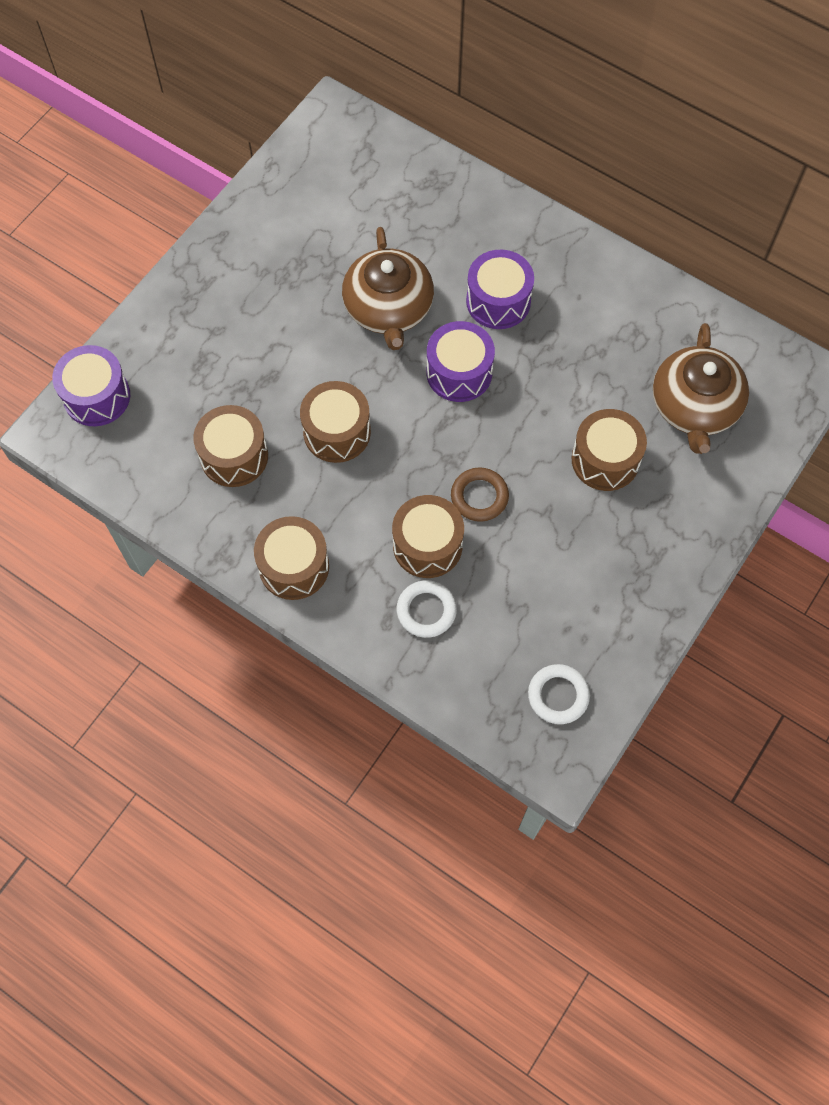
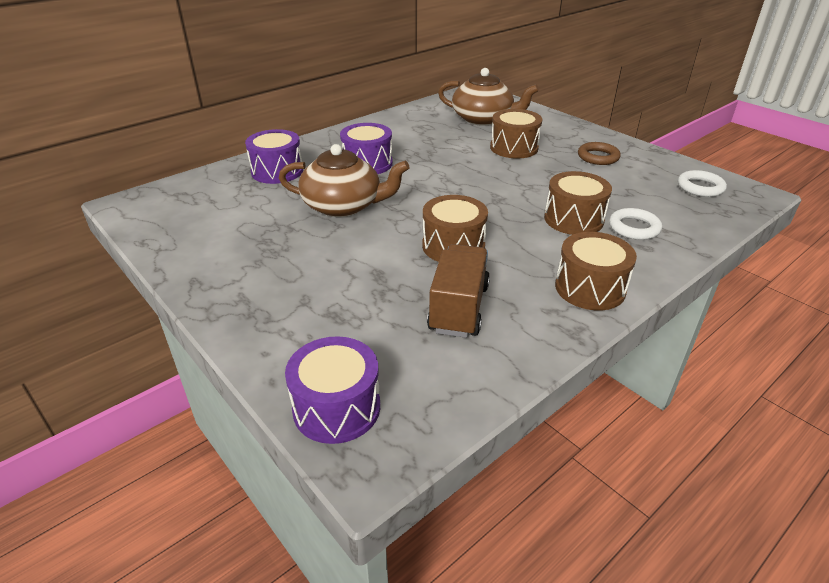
camera: 75 degrees left, 30 degrees down
brown drum [193,405,268,487] -> brown truck [427,244,490,338]
purple drum [426,321,495,402] -> purple drum moved to [245,129,303,184]
brown ring [451,467,509,522] -> brown ring moved to [578,142,621,165]

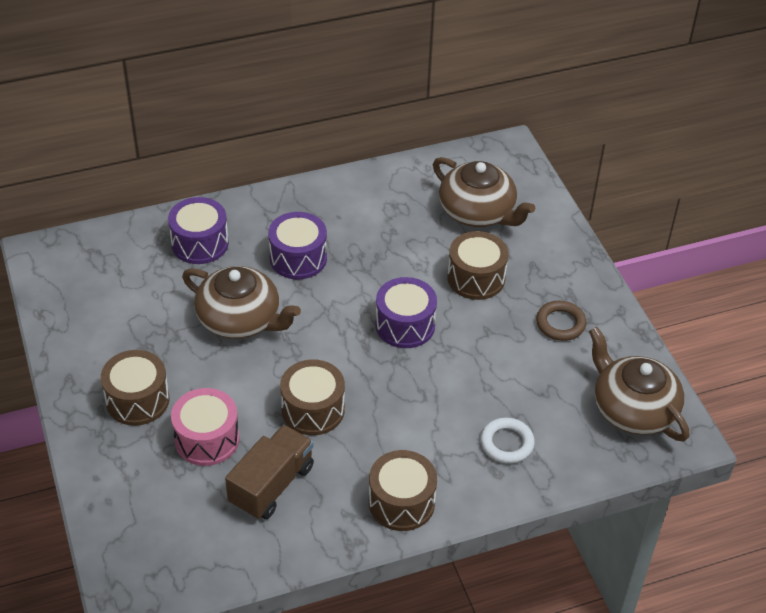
camera: 20 degrees right, 10 degrees up
purple drum [285,336,380,444] -> purple drum moved to [375,277,437,348]
brown drum [544,171,612,235] -> brown drum moved to [101,350,170,426]
white ring [678,170,727,197] -> brown teapot [589,327,689,442]
none -> pink drum [171,388,240,466]

